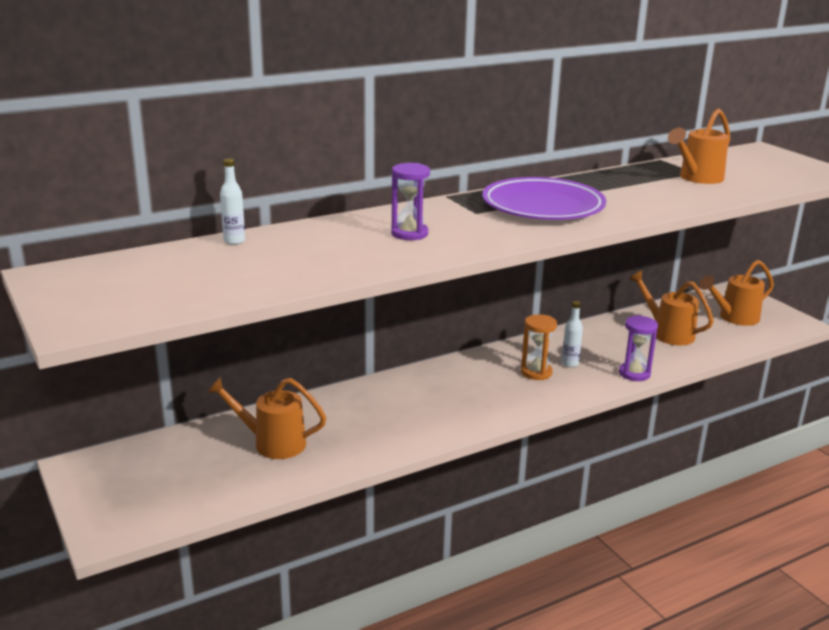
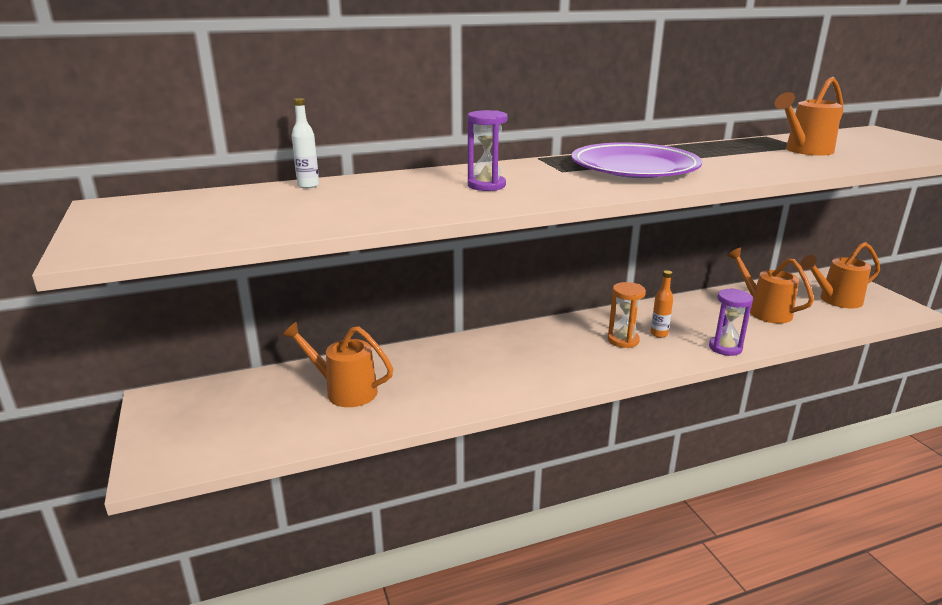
camera: 10 degrees right, 0 degrees up
white bottle [562,301,583,367] -> orange bottle [651,270,673,338]

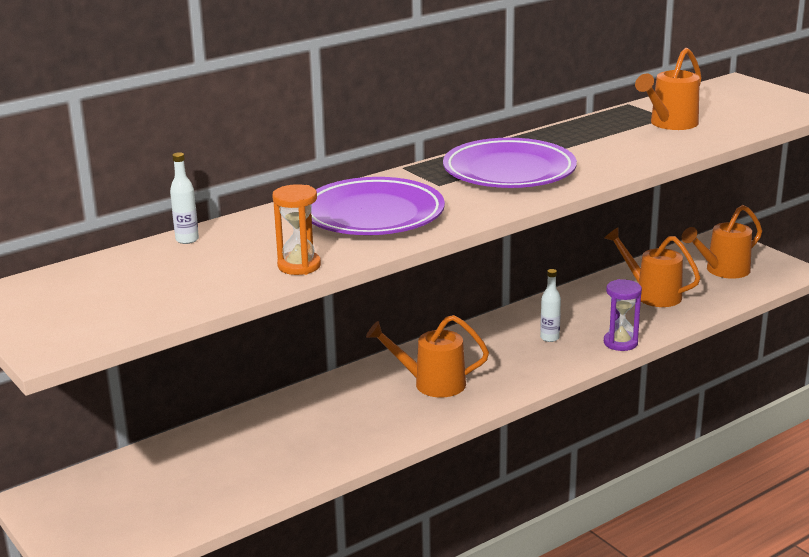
camera: 15 degrees left, 0 degrees up
orange watering can [282,322,393,407] -> orange watering can moved to [366,315,489,398]
purple hourglass [467,110,508,191] -> purple plate [311,177,445,235]
orange hourglass [608,282,646,348] -> orange hourglass moved to [272,184,321,275]
orange bottle [651,270,673,338] -> white bottle [540,269,561,342]

